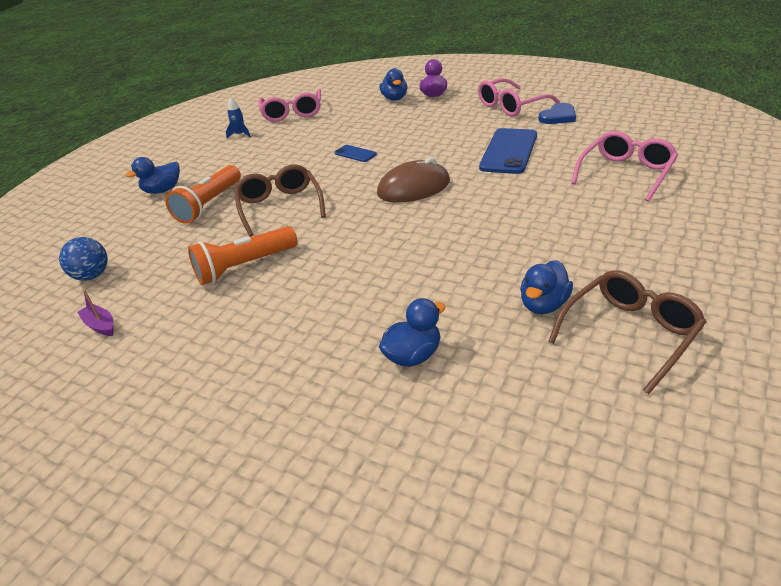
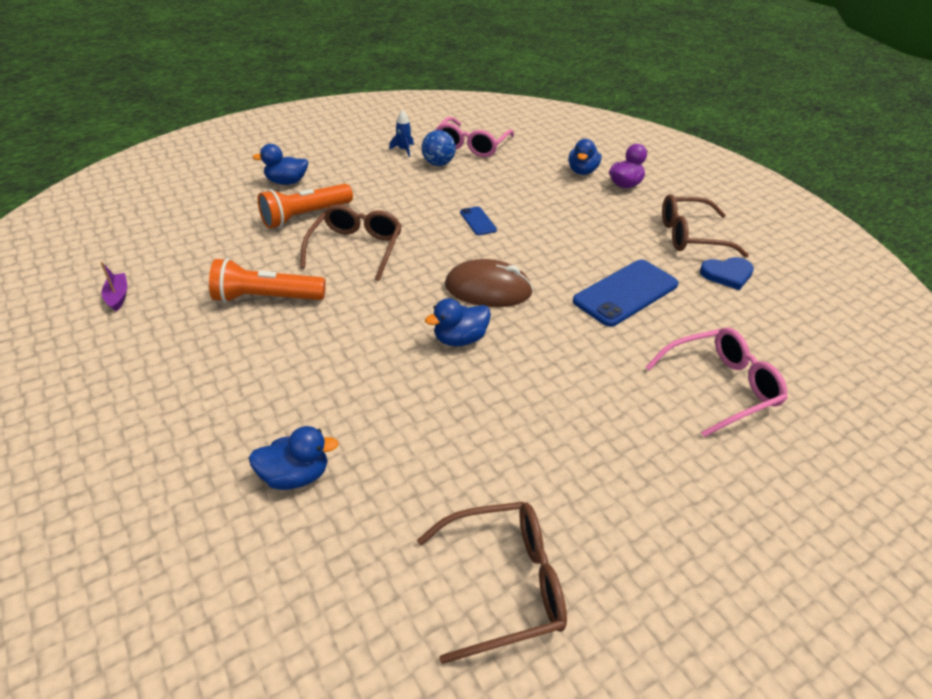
camera: 25 degrees right, 5 degrees up
blue ball [59,237,108,281] -> blue ball moved to [421,130,456,166]
pink glasses [478,78,560,116] -> brown glasses [662,194,749,258]
blue duck [520,260,573,314] -> blue duck moved to [425,298,491,346]

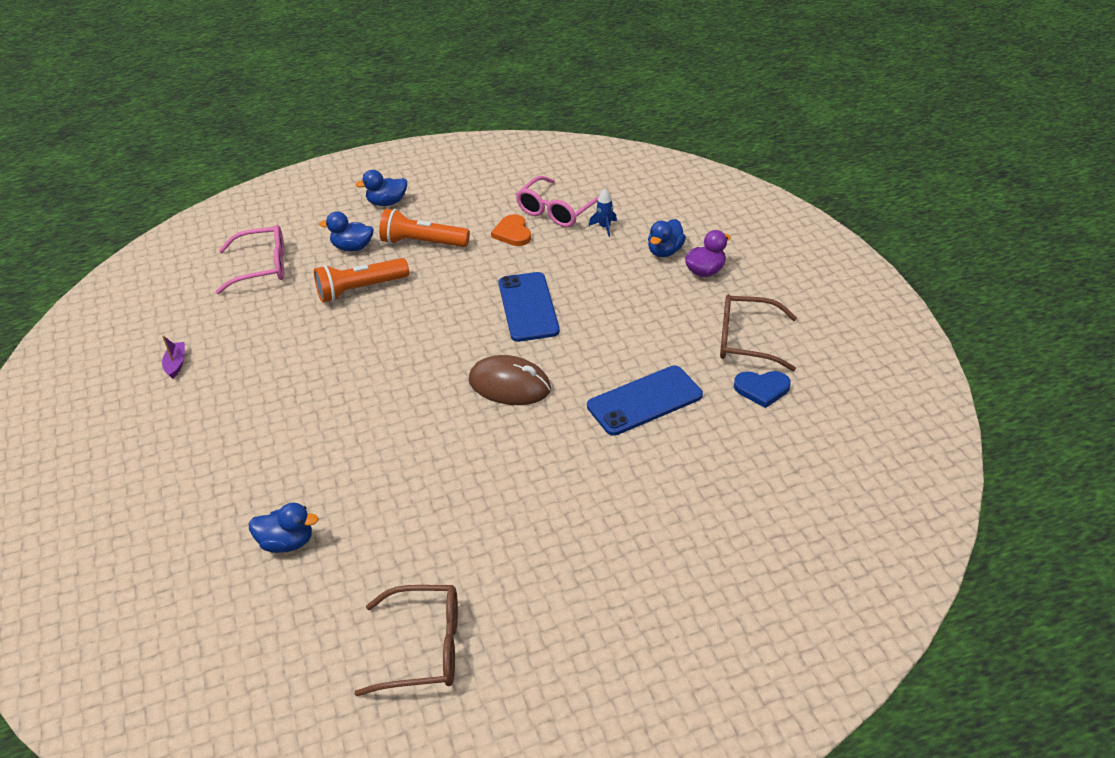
camera: 15 degrees right, 0 degrees up
orange flashlight [209,258,326,303] -> orange flashlight moved to [379,209,470,247]
brown glasses [300,204,402,281] -> none
blue rocket [389,110,414,157] -> blue rocket moved to [589,189,617,237]
blue ball [421,130,456,166] -> orange heart [491,214,531,246]
blue duck [425,298,491,346] -> blue duck moved to [355,170,407,206]
blue phone [460,206,497,235] -> blue phone [499,272,560,342], size x2.04
pink glasses [645,328,788,437] -> pink glasses moved to [216,225,284,294]

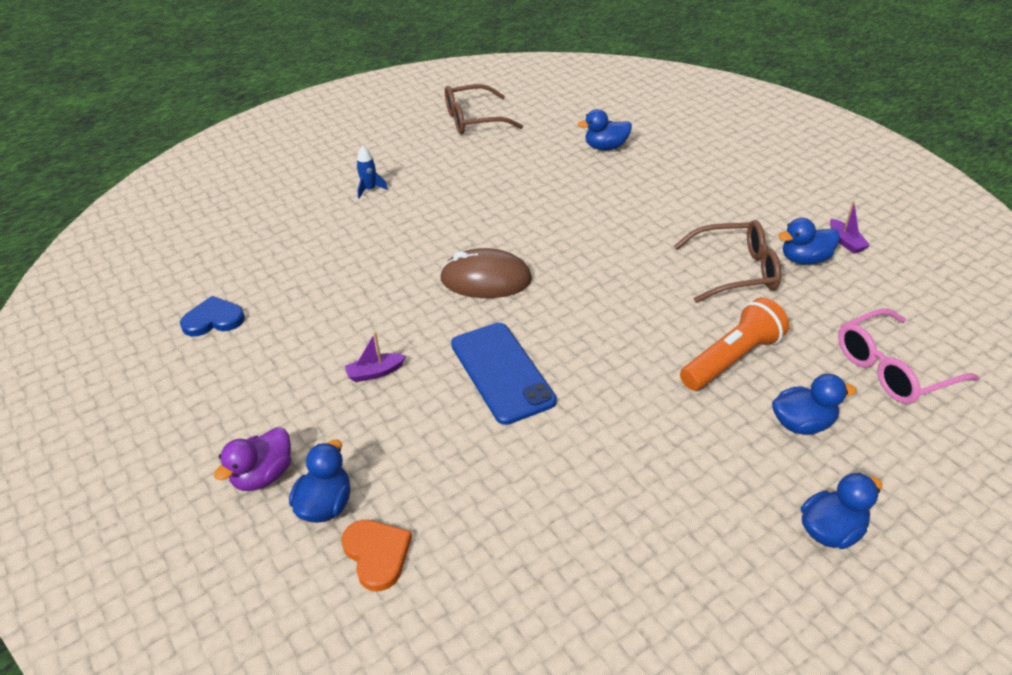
camera: 165 degrees right, 0 degrees up
orange flashlight [379,209,470,247] -> none
orange heart [491,214,531,246] -> orange heart moved to [341,520,412,591]
pink glasses [516,176,599,227] -> none
blue phone [587,366,703,436] -> none
blue rocket [589,189,617,237] -> blue rocket moved to [357,146,388,199]
brown glasses [720,294,797,371] -> brown glasses moved to [674,220,781,303]
none -> purple boat [345,332,406,382]
none -> blue duck [778,218,840,265]

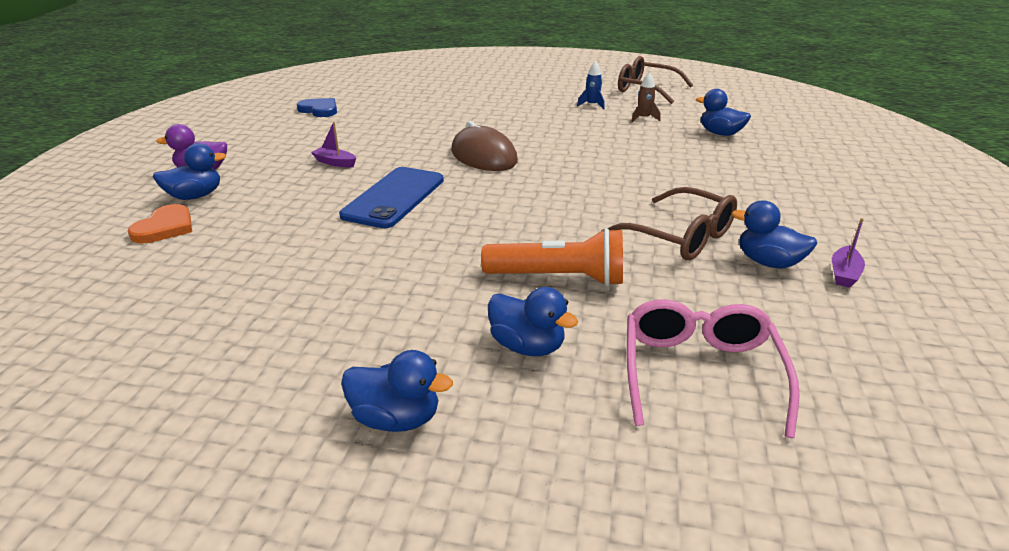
camera: 45 degrees right, 10 degrees down
blue rocket [357,146,388,199] -> blue rocket moved to [577,61,605,109]
pink glasses [838,308,980,404] -> pink glasses turned 75 degrees clockwise [627,299,800,438]
none -> brown rocket [631,72,660,122]

